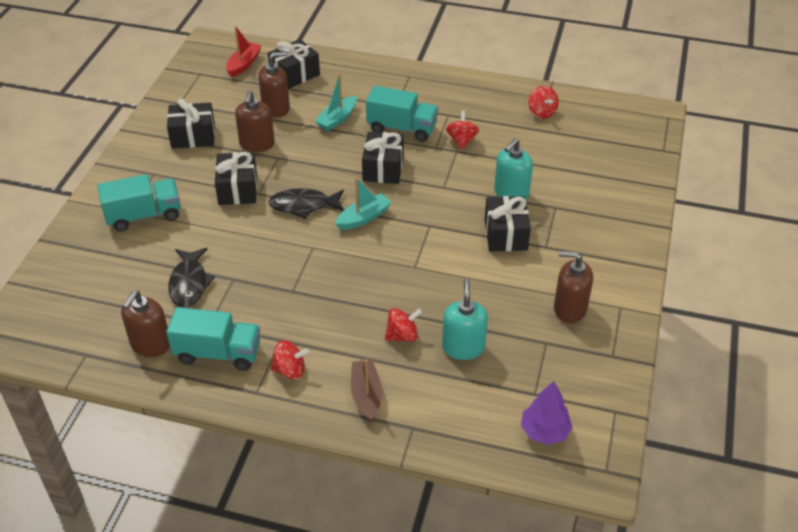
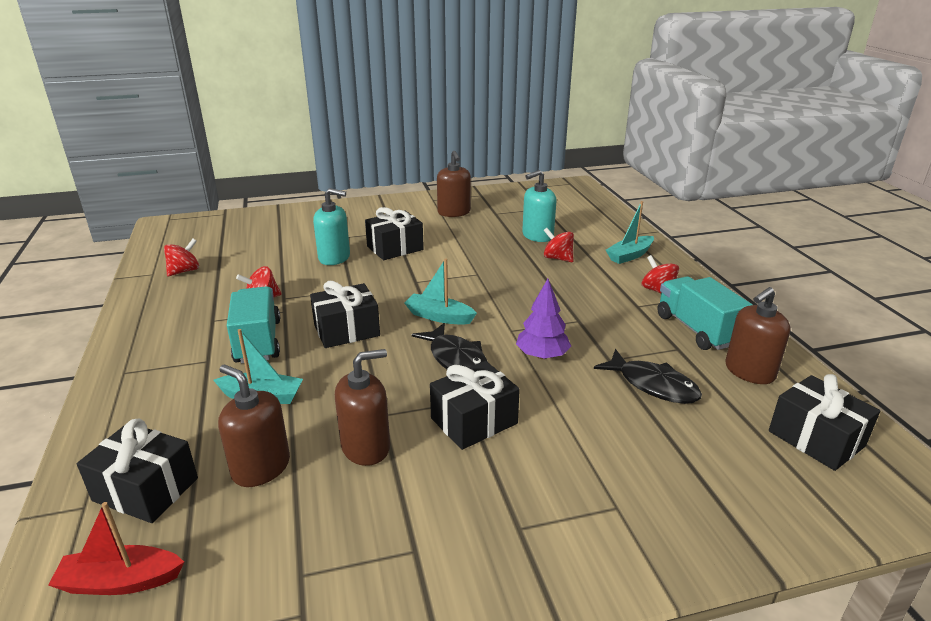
camera: 120 degrees left, 15 degrees down
turquoise truck [97,174,181,231] -> none
brown soap dispenser [121,291,170,357] -> brown soap dispenser turned 150 degrees clockwise [725,287,791,384]
black gift [167,99,215,149] -> black gift moved to [769,374,880,471]
black fish [168,248,215,307] -> black fish turned 75 degrees clockwise [594,349,702,404]
brown boat [351,359,382,422] -> turquoise boat [606,201,654,264]
purple tree [521,381,573,445] -> purple tree moved to [516,279,571,359]

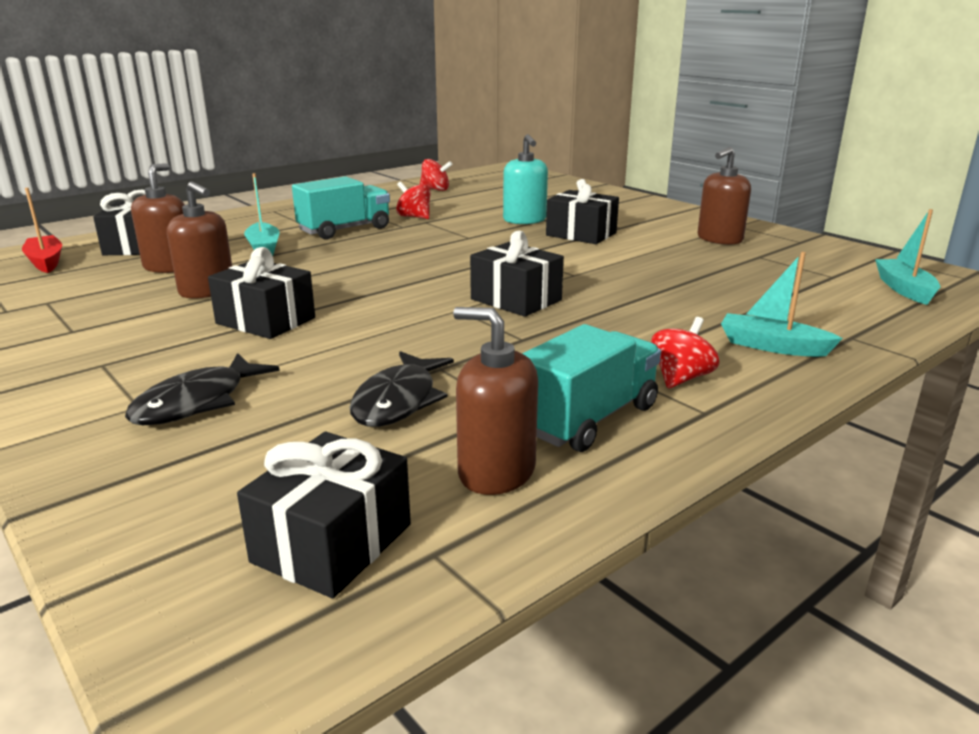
camera: 65 degrees right, 5 degrees down
black gift [310,281,380,348] -> black gift moved to [470,231,564,317]
turquoise boat [405,259,477,325] -> turquoise boat moved to [875,209,940,305]
black fish [412,323,488,369] -> black fish moved to [125,353,280,425]
purple tree [516,279,571,359] -> none
turquoise soap dispenser [522,170,557,242] -> none
red spinning top [544,228,574,262] -> none

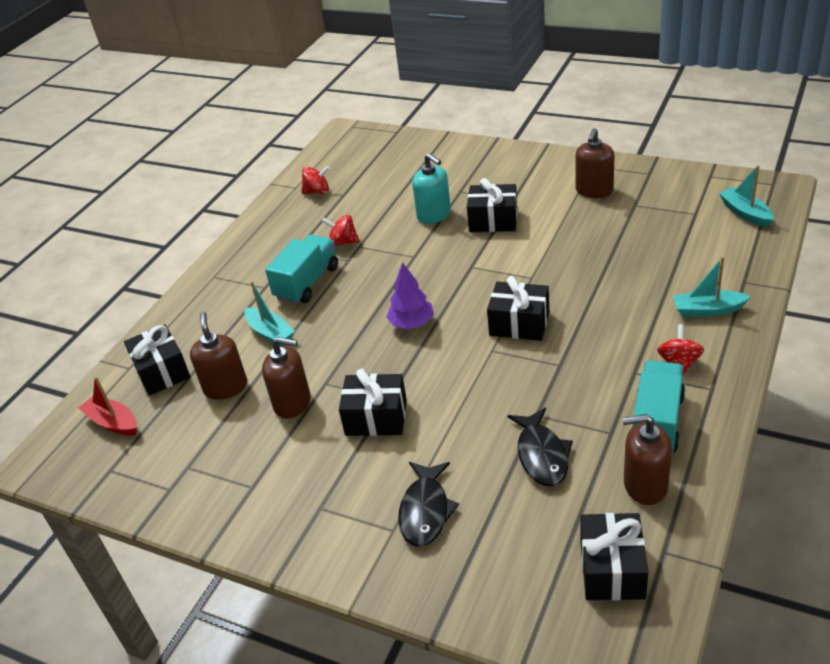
camera: 20 degrees left, 15 degrees up
none -> purple tree [386,262,434,329]

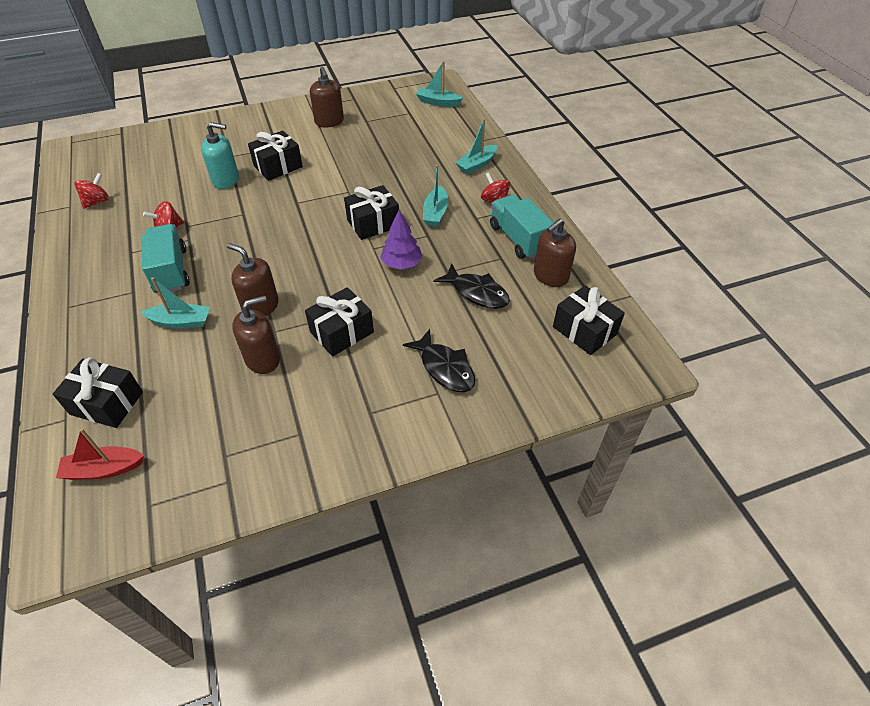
camera: 50 degrees left, 10 degrees up
brown soap dispenser [190,311,247,400] -> brown soap dispenser moved to [227,243,279,316]
purple tree [386,262,434,329] -> purple tree moved to [380,210,422,270]
none -> turquoise boat [423,165,448,227]

